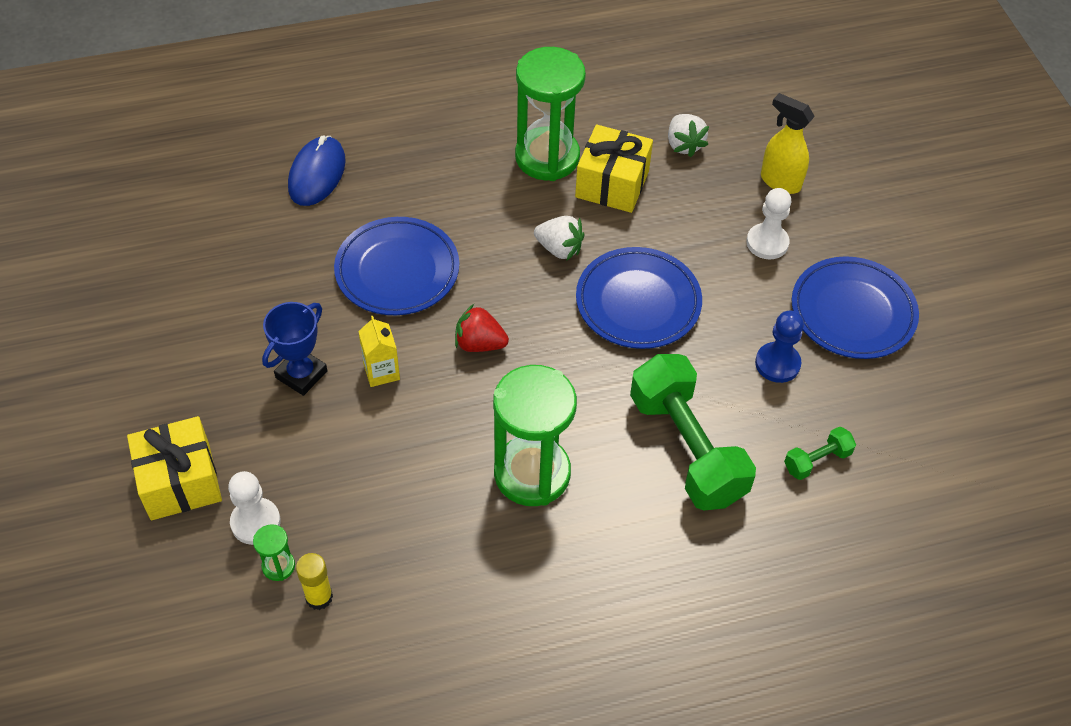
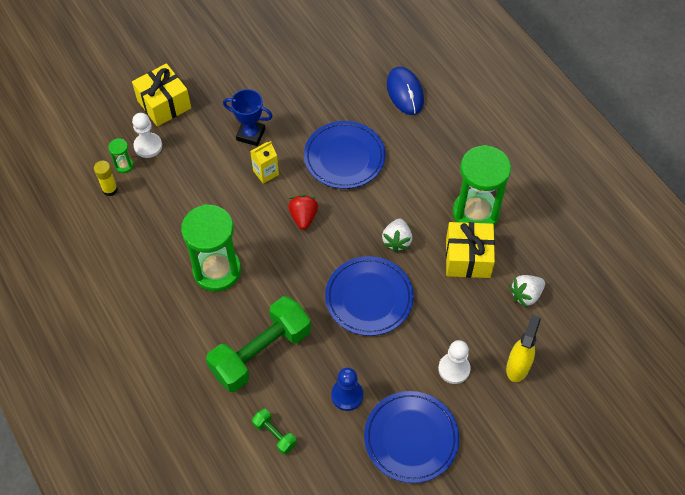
camera: 75 degrees right, 5 degrees up
blue mouse [288,136,346,206] -> blue mouse turned 75 degrees clockwise [387,67,424,115]

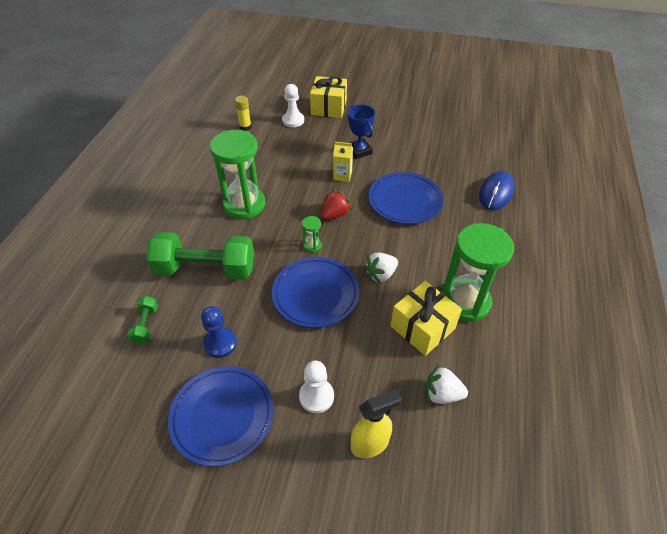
camera: 45 degrees right, 10 degrees down
green hourglass [108,138,134,173] -> green hourglass moved to [302,216,322,252]

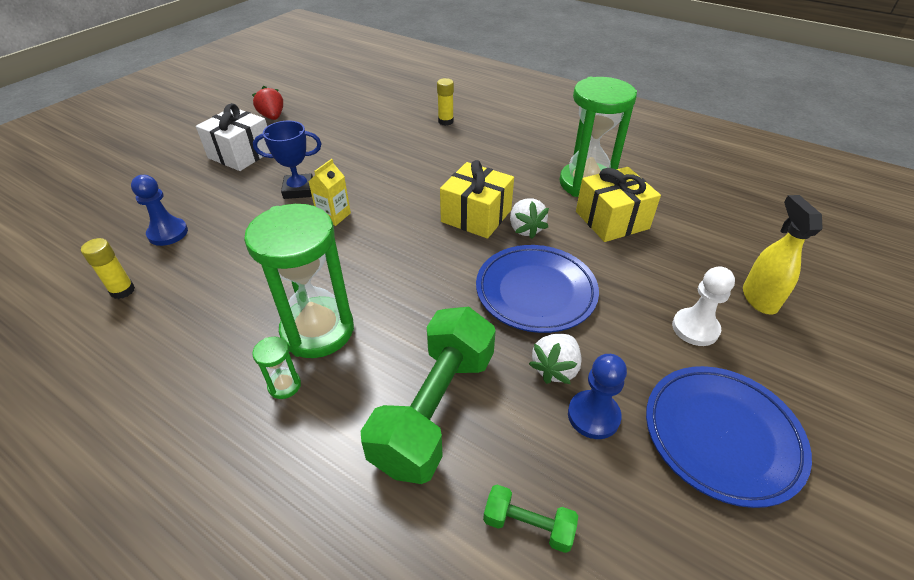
camera: 70 degrees left, 5 degrees down
white pawn [282,84,304,127] -> blue pawn [131,175,188,246]
green hourglass [302,216,322,252] -> green hourglass moved to [252,337,301,399]
yellow gift [310,76,347,118] -> yellow gift moved to [440,160,514,239]
red strawberry [321,190,351,220] -> red strawberry moved to [252,86,283,120]
blue plate [368,172,444,224] -> none
white strawberry [425,365,468,404] -> white strawberry moved to [529,334,582,384]
blue mouse [479,171,515,210] -> yellow glue stick [437,78,454,126]
none -> white gift [196,103,270,171]

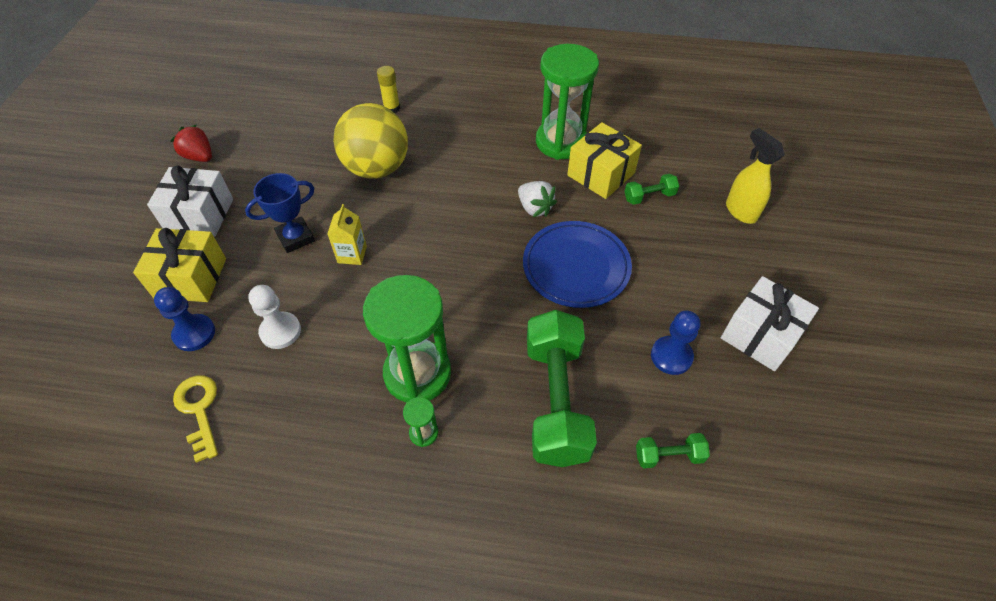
camera: 25 degrees left, 10 degrees up
yellow glue stick [81,238,135,299] -> yellow key [173,375,218,463]
yellow gift [440,160,514,239] -> yellow gift moved to [133,228,226,302]
white strawberry [529,334,582,384] -> none
blue plate [646,366,812,508] -> white gift [721,276,819,371]
white pawn [672,266,735,346] -> white pawn moved to [248,285,301,349]
none -> yellow ball [333,103,408,179]
none -> green dumbbell [625,173,679,205]

